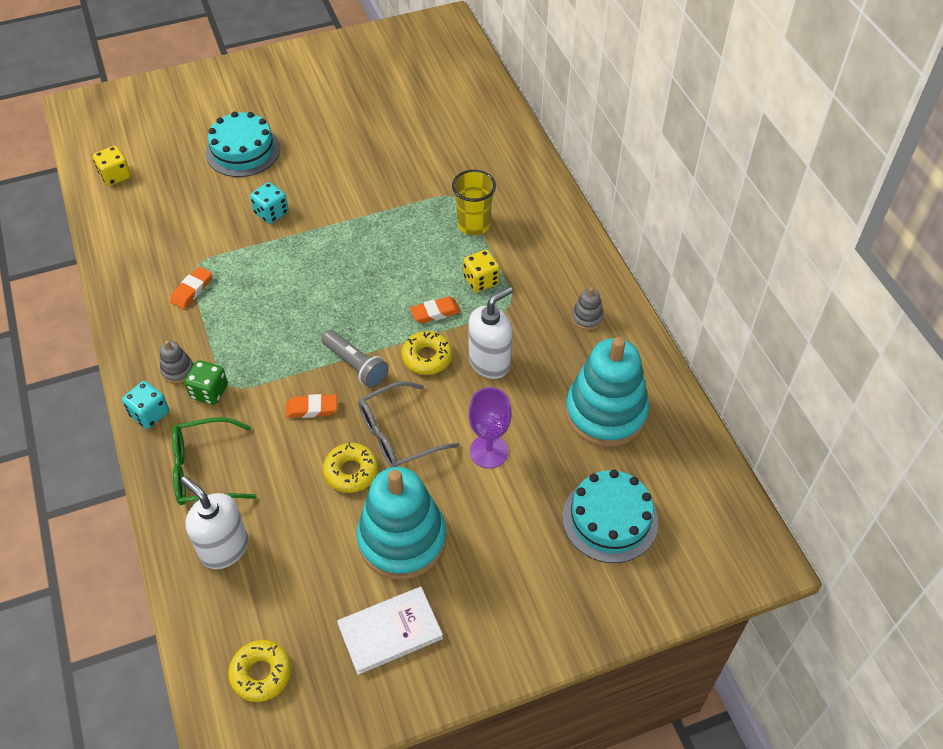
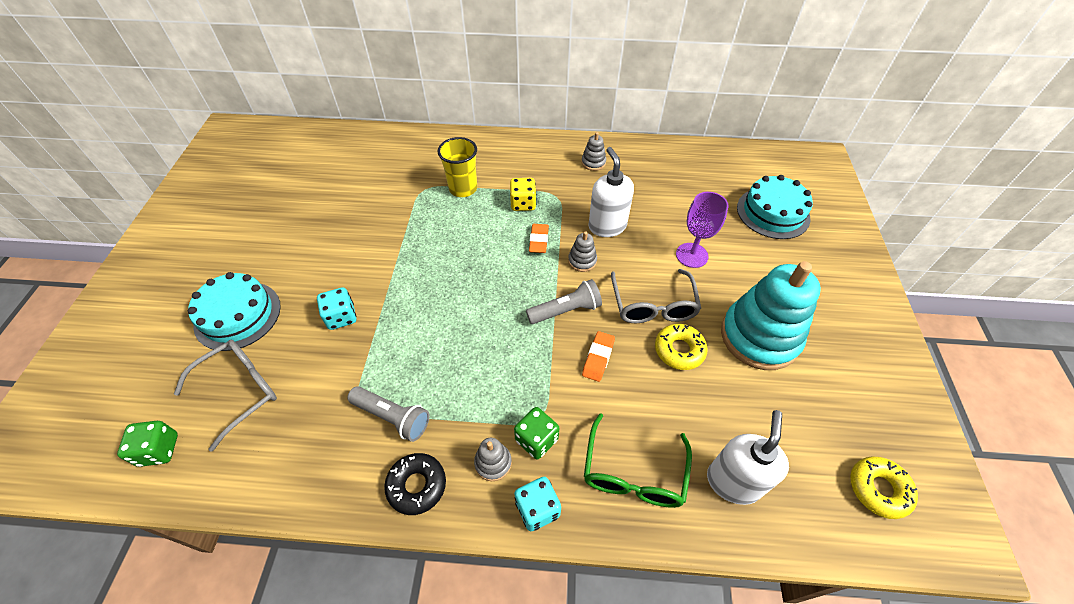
camera: 65 degrees left, 0 degrees up
yellow dice [93,146,131,186] -> green dice [117,421,178,467]
orange eraser [170,266,212,309] -> grey flashlight [347,386,430,442]
white soap dispenser [181,476,249,569] -> white soap dispenser turned 135 degrees clockwise [707,410,789,505]
white book [337,587,443,675] -> none
yellow donut [401,331,453,375] -> grey stacking toy [568,231,597,272]
turquoise stacking toy [565,337,649,447] -> none
none -> grey glasses [174,340,277,452]
none -> black donut [384,453,446,515]

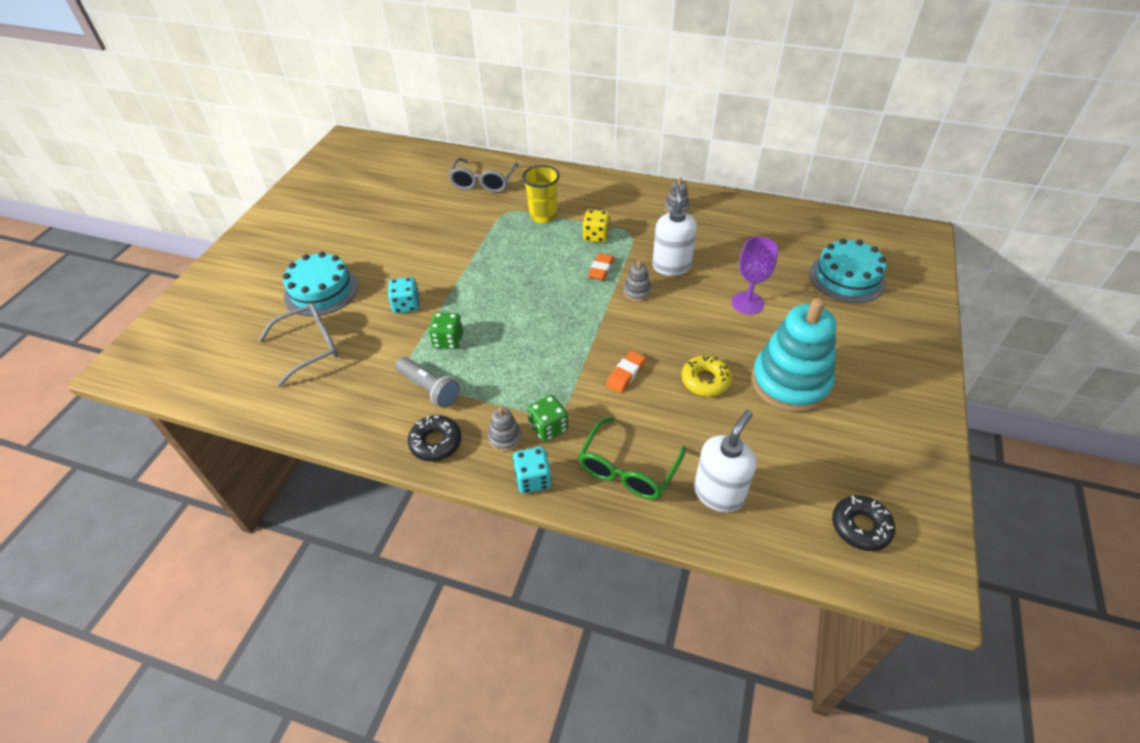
camera: 15 degrees right, 5 degrees down
green dice [117,421,178,467] -> green dice moved to [428,312,463,349]
grey flashlight [526,279,602,324] -> none
grey glasses [611,269,701,323] -> grey glasses moved to [448,158,519,193]
yellow donut [850,456,918,519] -> black donut [832,495,895,551]

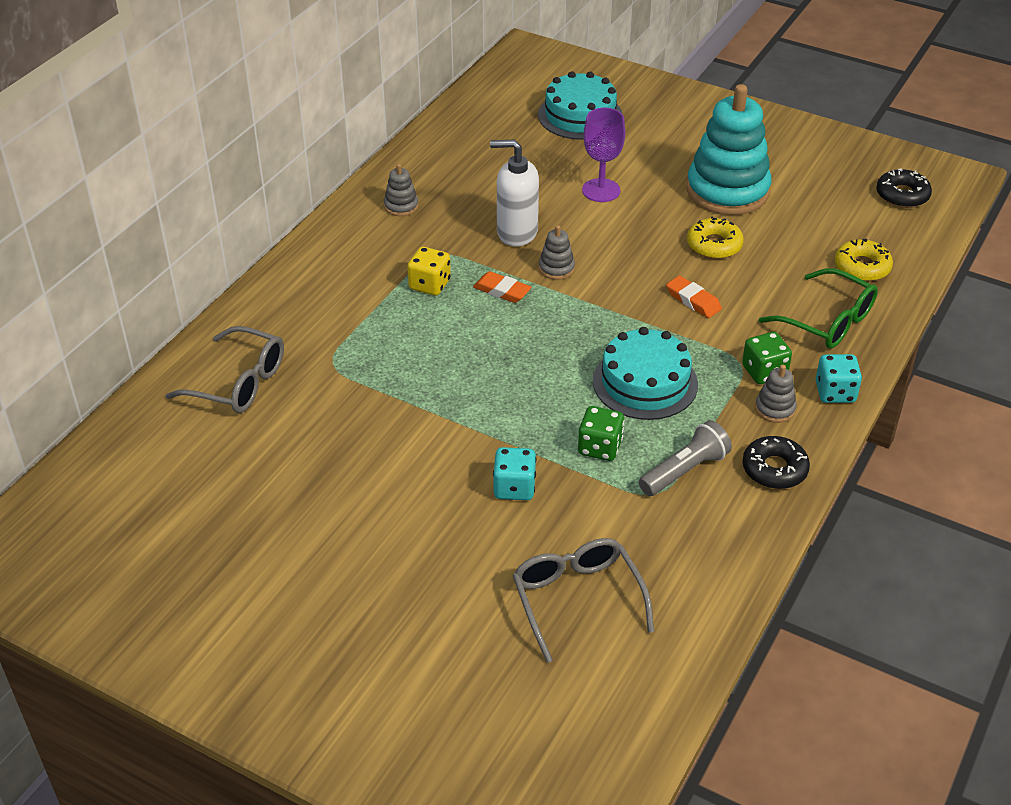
camera: 80 degrees left, 5 degrees down
turquoise cake [283,252,358,316] -> turquoise cake moved to [593,327,698,420]
yellow cup [522,165,560,223] -> none
white soap dispenser [694,410,756,512] -> yellow donut [835,239,893,282]

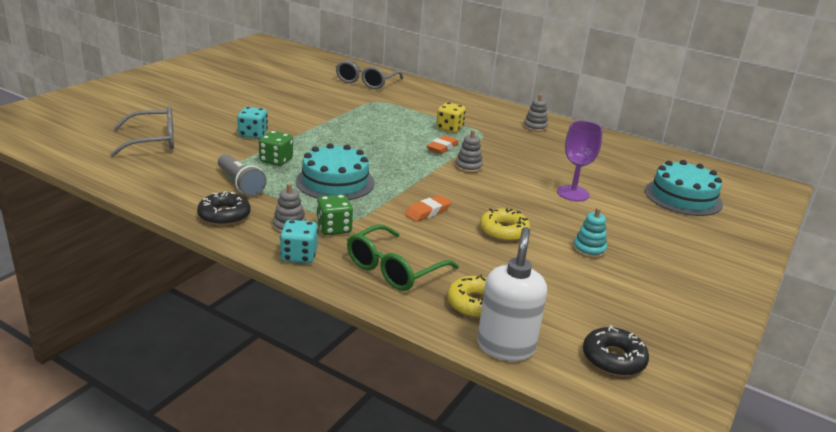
camera: 90 degrees right, 15 degrees down
white soap dispenser [490,139,539,246] -> white soap dispenser moved to [477,227,547,361]
turquoise stacking toy [686,84,772,215] -> turquoise stacking toy [573,207,607,258], size x0.41

